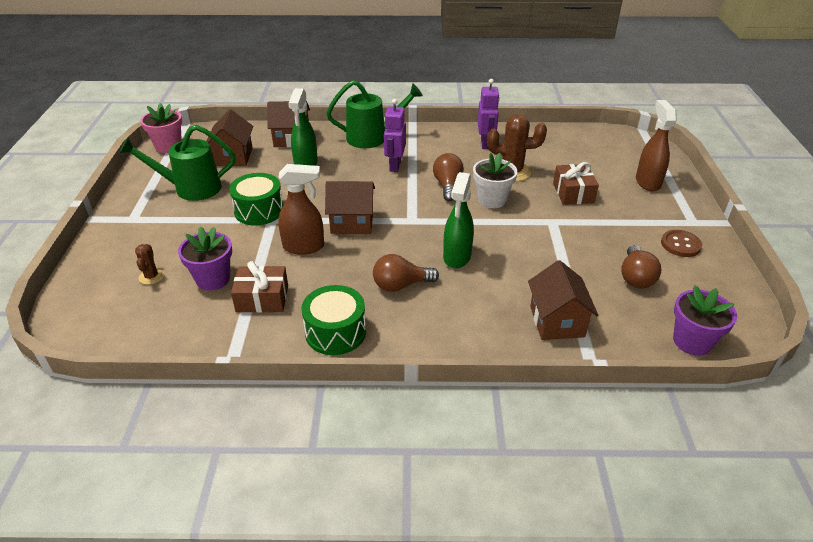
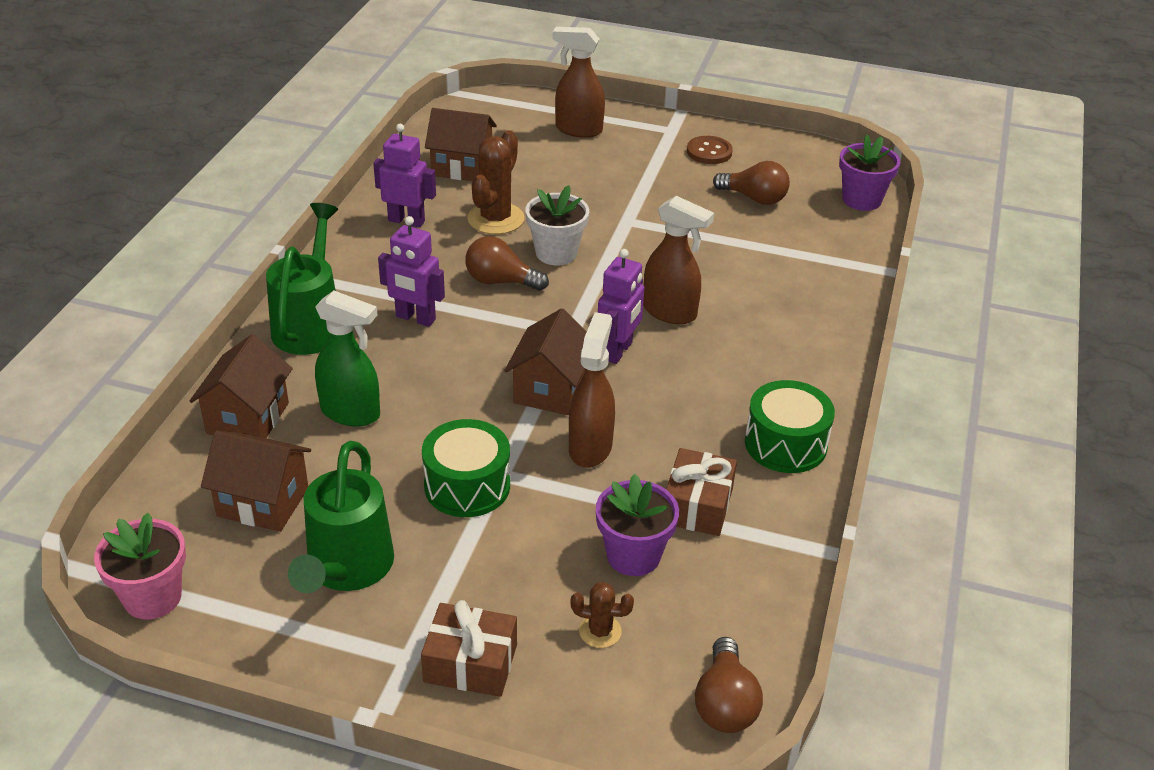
camera: 75 degrees left, 0 degrees up
brown light bulb [373,254,439,292] -> brown light bulb moved to [695,637,763,733]
green spray bottle [443,172,474,269] -> brown spray bottle [643,196,714,324]
brown house [528,260,598,340] -> brown house moved to [425,108,497,181]
brown gift [553,162,599,205] -> brown gift moved to [421,600,517,697]
none -> purple robot [598,249,644,364]

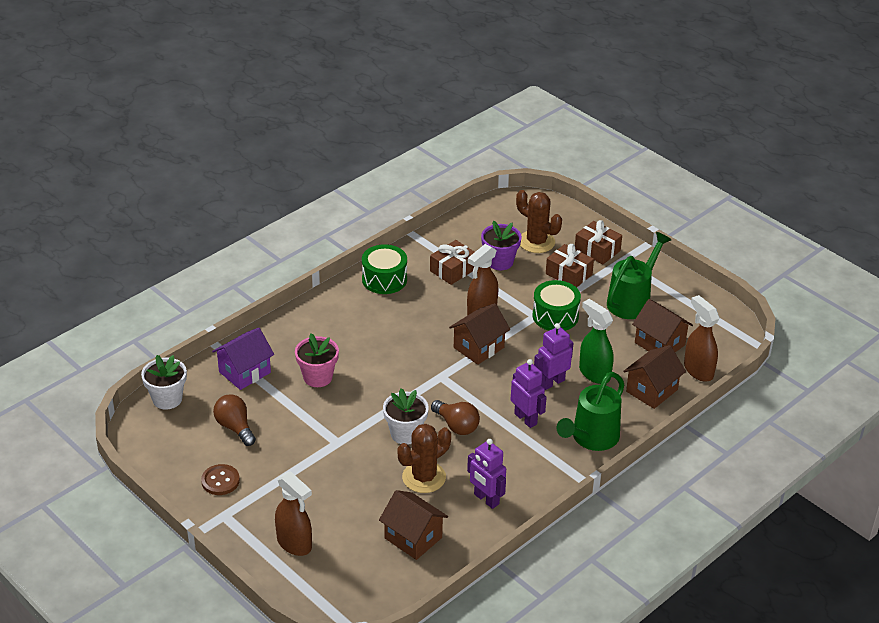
camera: 150 degrees left, 0 degrees up
pink flower pot [94,513,186,619] -> pink flower pot moved to [295,333,339,387]
brown cactus [570,582,634,648] -> brown cactus [516,190,562,253], size x1.90
purple robot [598,249,644,364] -> purple robot moved to [534,323,573,390]
brown spray bottle [643,196,714,324] -> brown spray bottle moved to [684,295,720,382]
brown light bulb [695,637,763,733] -> none
purple flower pot [839,134,900,211] -> white flower pot [141,355,187,410]
none -> purple house [212,328,274,390]
none -> brown gift [546,244,594,288]

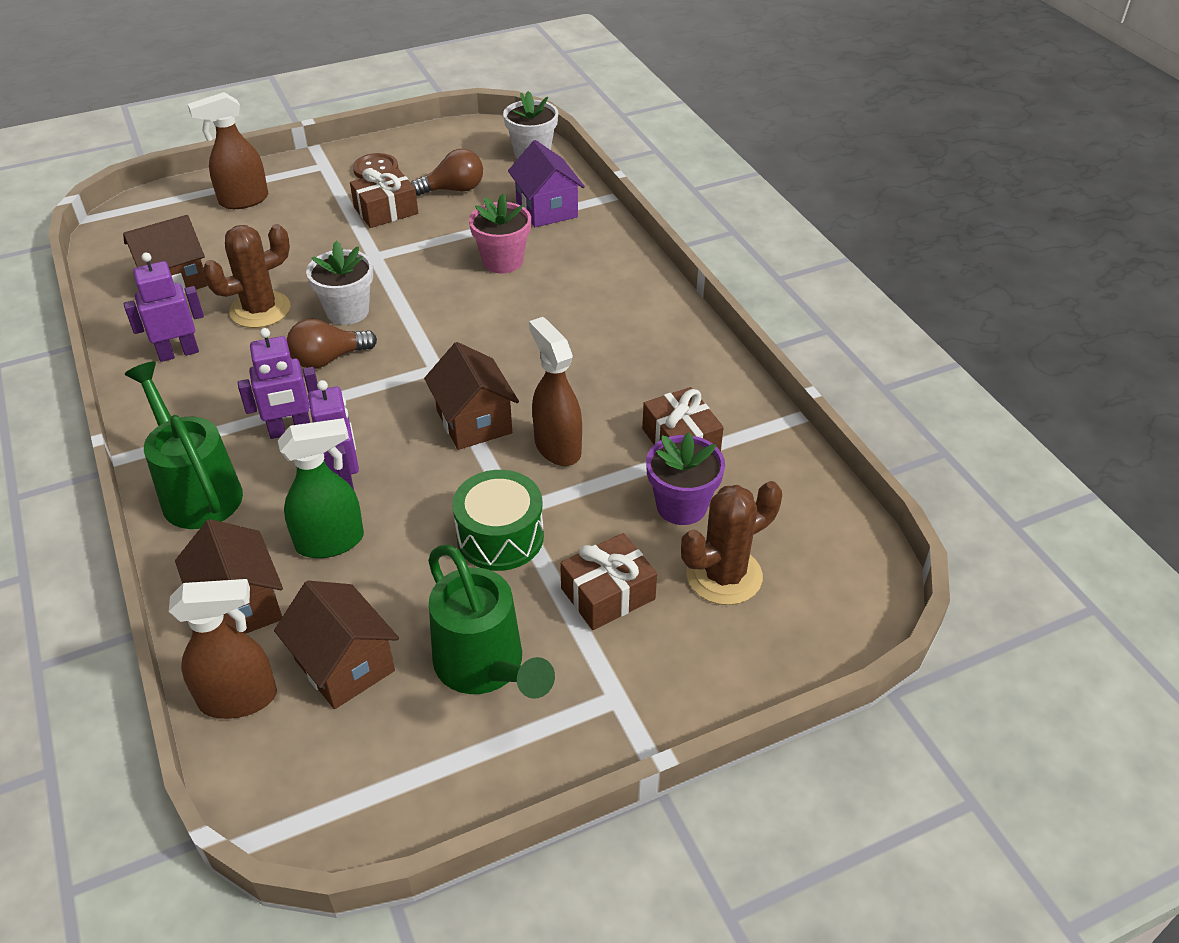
camera: 110 degrees right, 5 degrees up
green drum [362,244,407,294] -> none
brown cactus [398,424,451,493] -> brown cactus turned 75 degrees clockwise [202,224,290,328]
brown gift [575,220,622,264] -> brown gift moved to [350,168,418,228]
brown house [632,299,693,352] -> brown house turned 75 degrees clockwise [274,581,399,709]

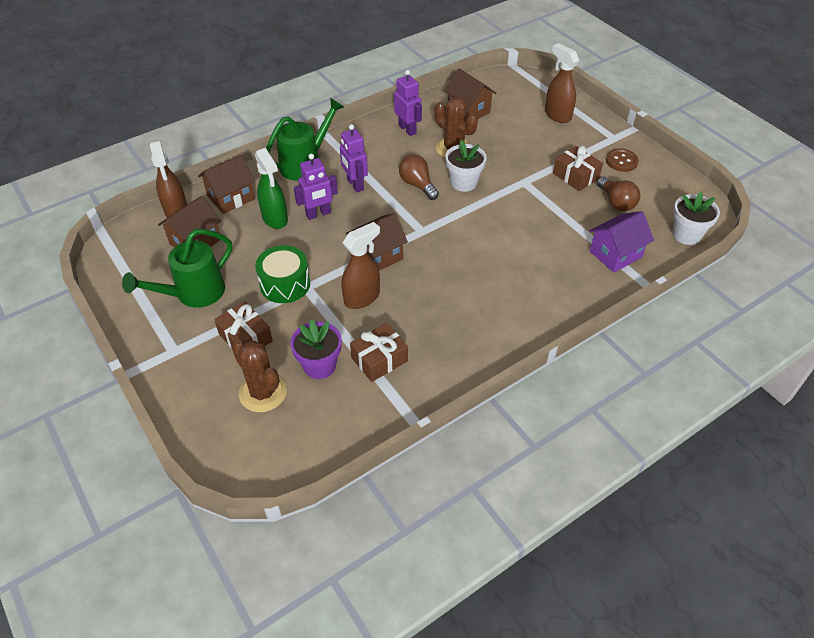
camera: 80 degrees right, 5 degrees up
pink flower pot [469,194,531,273] -> none

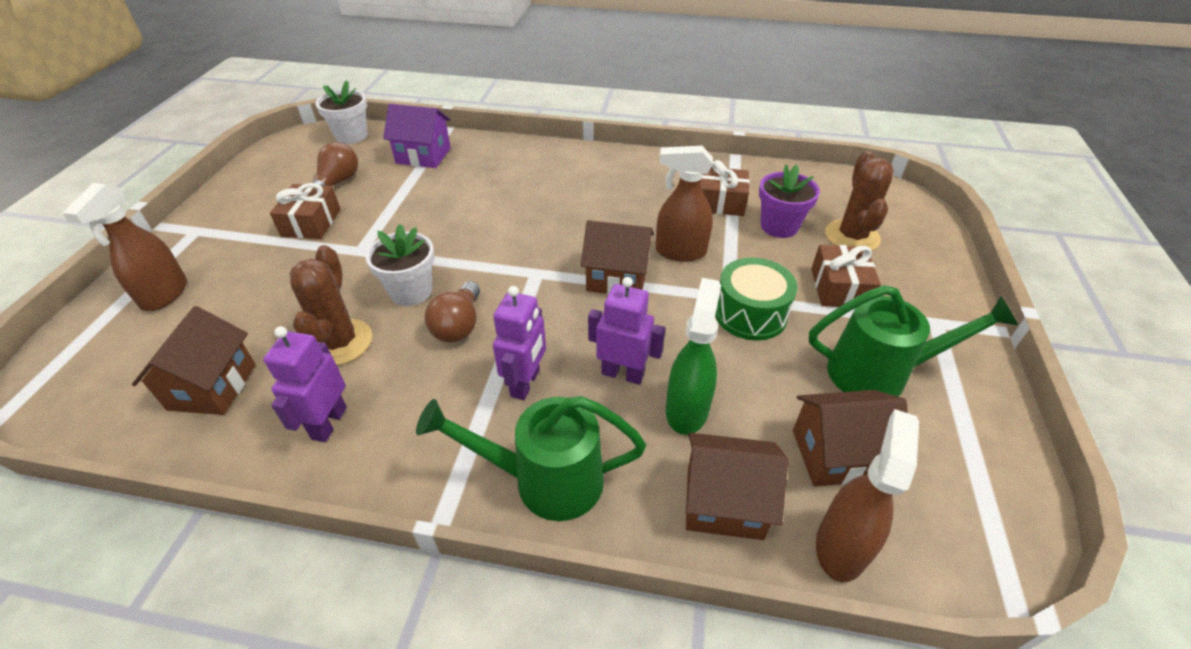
camera: 135 degrees left, 5 degrees down
brown button [606,149,639,172] -> none

